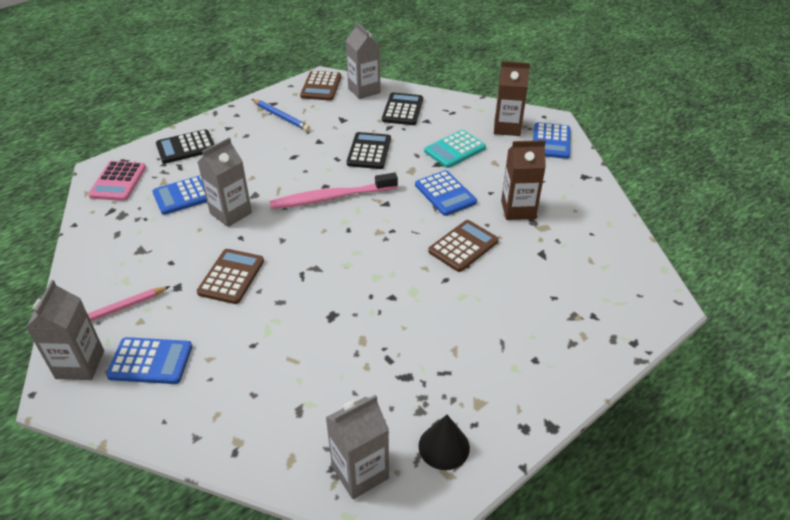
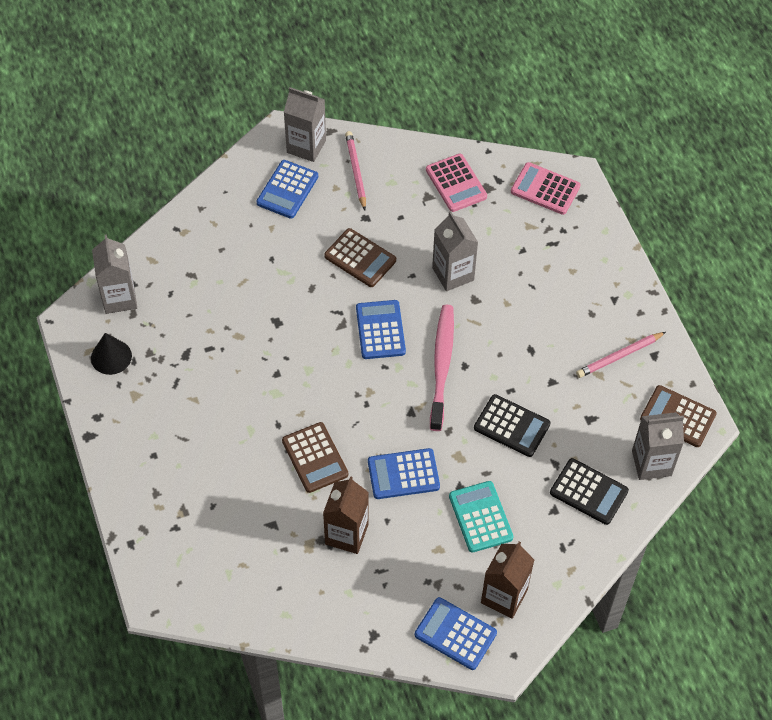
camera: 110 degrees right, 15 degrees up
blue calculator [152,175,207,215] -> blue calculator moved to [356,300,406,359]
black calculator [156,129,214,163] -> none
blue pencil [252,99,310,131] -> pink pencil [576,332,666,378]
none -> pink calculator [426,154,487,212]

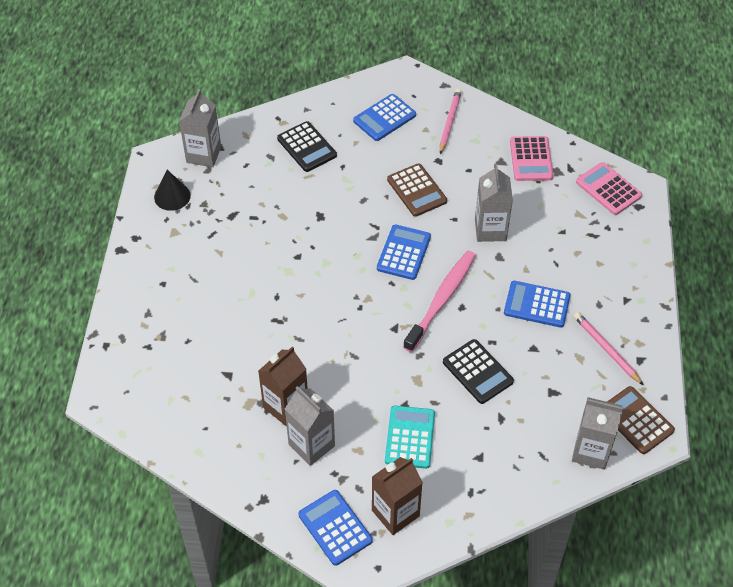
camera: 25 degrees right, 5 degrees down
brown calculator [282,422,348,493] -> none
grey carton [284,87,326,162] -> grey carton moved to [285,386,335,466]
blue calculator [368,448,440,499] -> blue calculator moved to [504,281,571,328]
black calculator [550,458,629,525] -> black calculator moved to [277,121,337,172]
pink pencil [576,332,666,378] -> pink pencil turned 60 degrees clockwise [573,312,644,385]

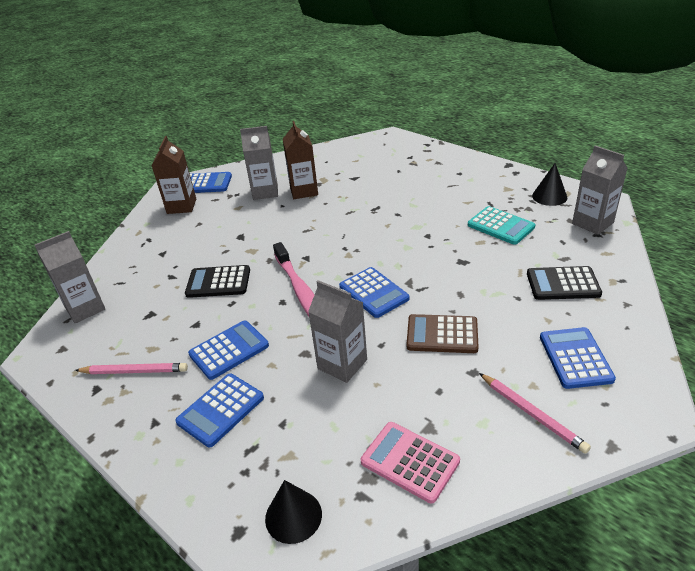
camera: 130 degrees right, 15 degrees down
turquoise calculator [385,405,435,469] -> turquoise calculator moved to [468,206,535,245]
pink calculator [576,162,642,215] -> black cone [265,480,322,544]
brown calculator [607,386,675,454] -> none
none -> blue calculator [175,374,264,447]

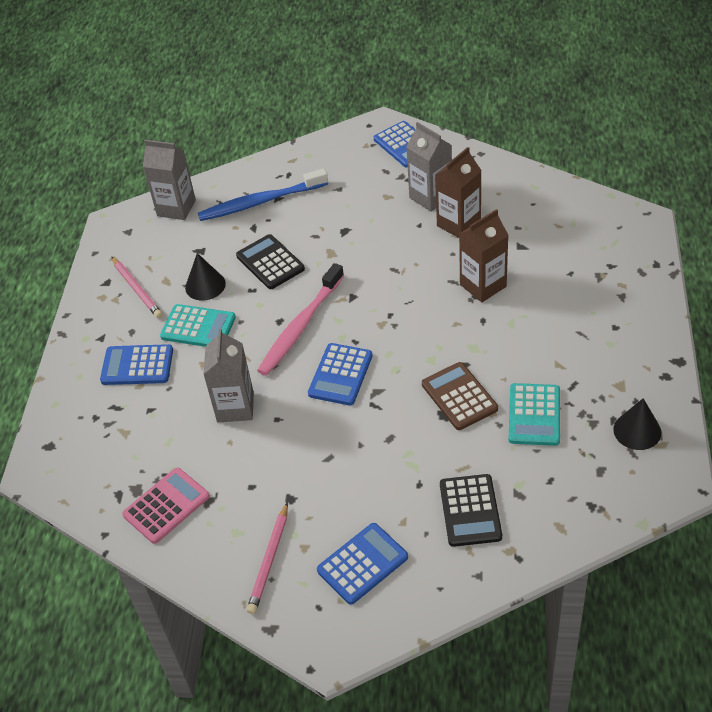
camera: 55 degrees right, 10 degrees up
brown carton [151,136,196,214] -> brown carton moved to [459,209,509,302]
blue calculator [188,320,269,380] -> turquoise calculator [160,304,236,347]
black cone [265,480,322,544] -> black cone moved to [185,253,226,301]
pink calculator [361,422,460,504] -> pink calculator turned 45 degrees clockwise [122,468,210,544]
brown calculator [407,314,479,353] -> brown calculator moved to [422,362,498,430]
black calculator [527,266,602,300] -> black calculator turned 150 degrees counterclockwise [440,474,502,547]
grey carton [572,145,627,235] -> none
none -> blue toothbrush [198,168,328,221]

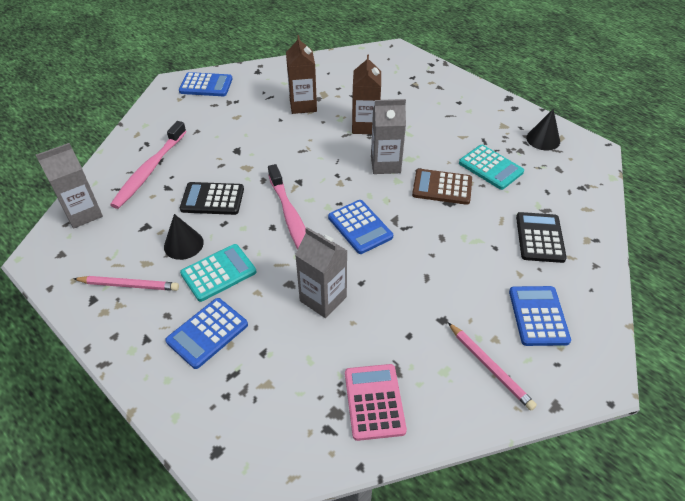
camera: 55 degrees left, 0 degrees up
blue toothbrush [198,168,328,221] -> pink toothbrush [110,121,187,209]
grey carton [406,122,452,212] -> grey carton moved to [371,99,406,174]
black calculator [440,474,502,547] -> black calculator turned 120 degrees counterclockwise [516,212,567,263]

